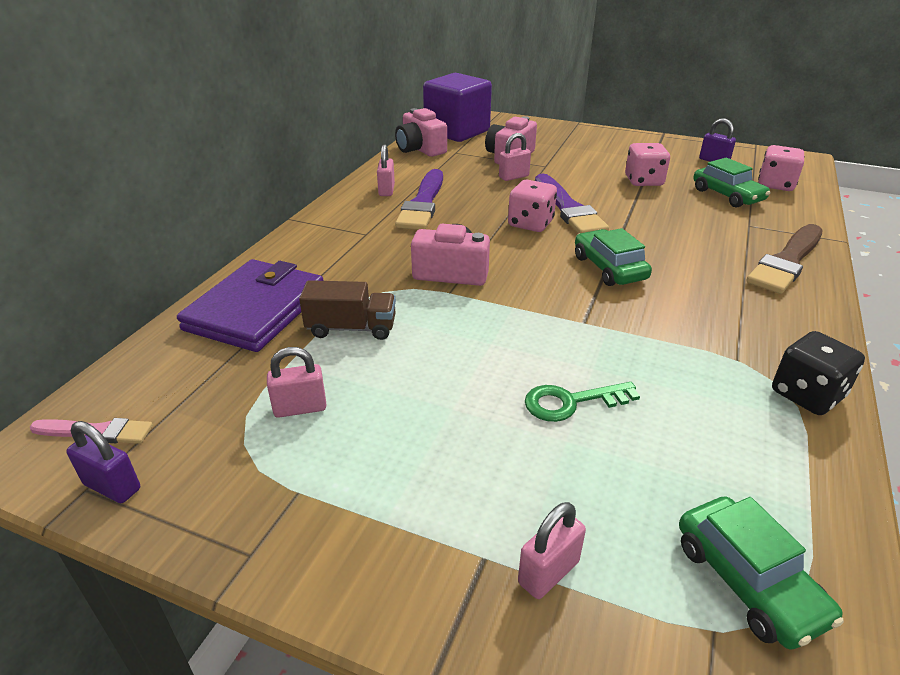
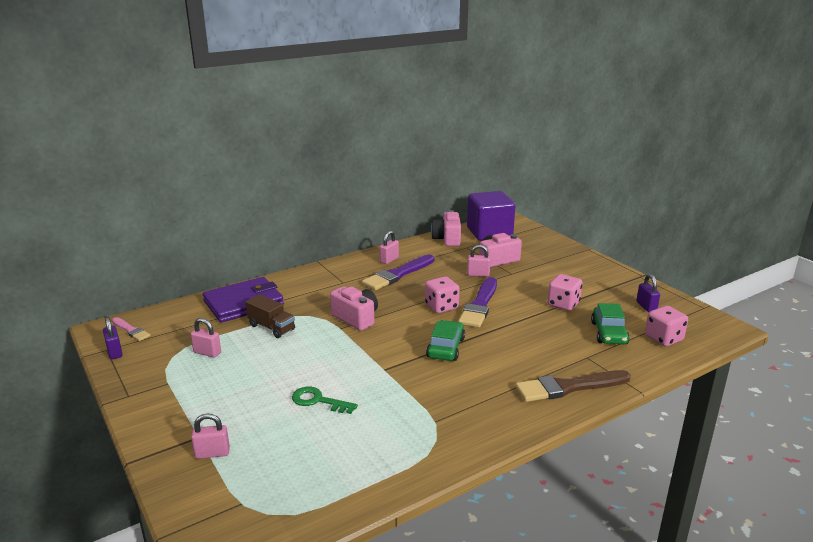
camera: 35 degrees right, 10 degrees down
green car [679,496,844,650] -> none
black dice [772,331,865,415] -> none

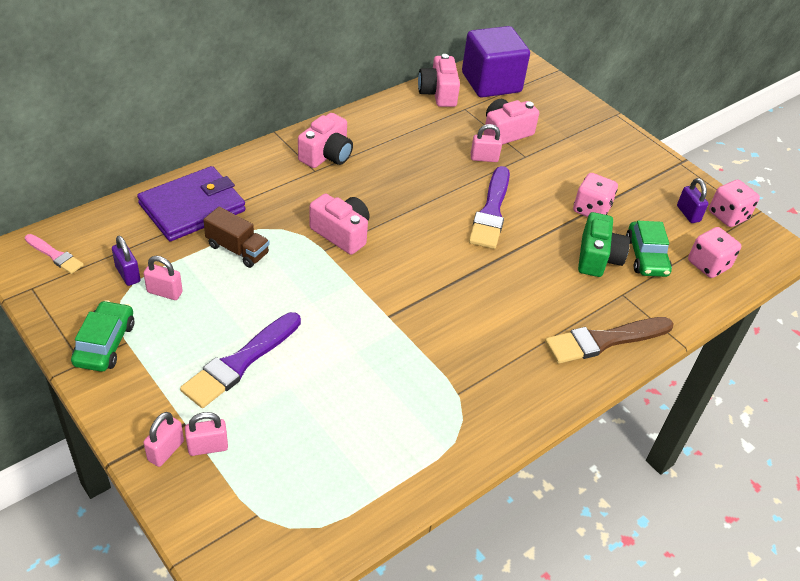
camera: 10 degrees left, 20 degrees up
purple padlock [103,317,123,359] -> purple padlock moved to [112,236,141,286]
green key [292,387,358,414] -> none
purple brush [362,255,434,290] -> purple brush moved to [180,312,301,408]
pink padlock [380,231,399,264] -> pink padlock moved to [143,412,184,467]
pink dice [425,276,460,313] -> pink dice moved to [709,180,760,227]
green car [426,320,465,361] -> green car moved to [71,300,134,372]
none -> pink camera [298,113,353,168]
none -> green camera [578,212,630,277]

